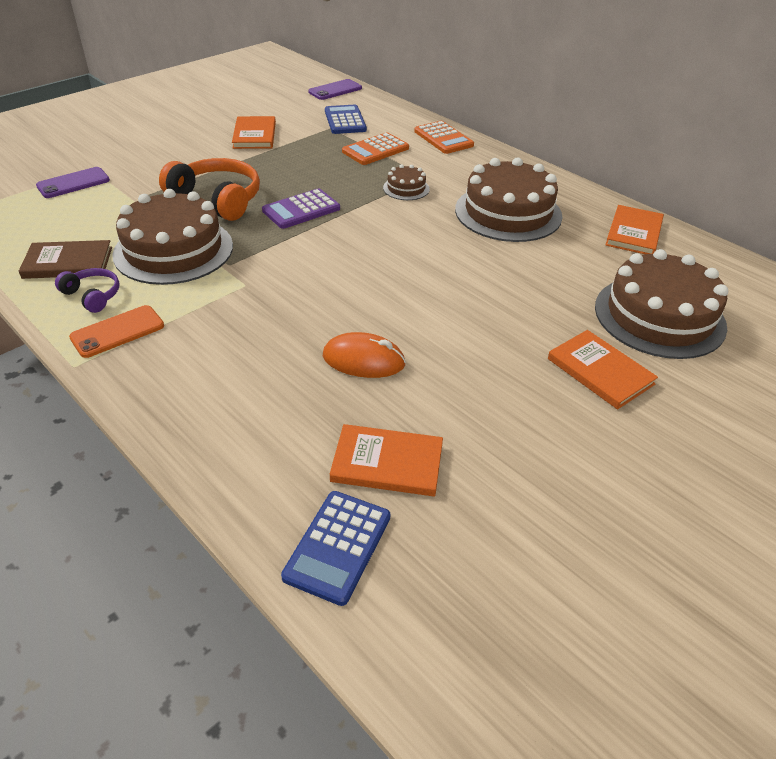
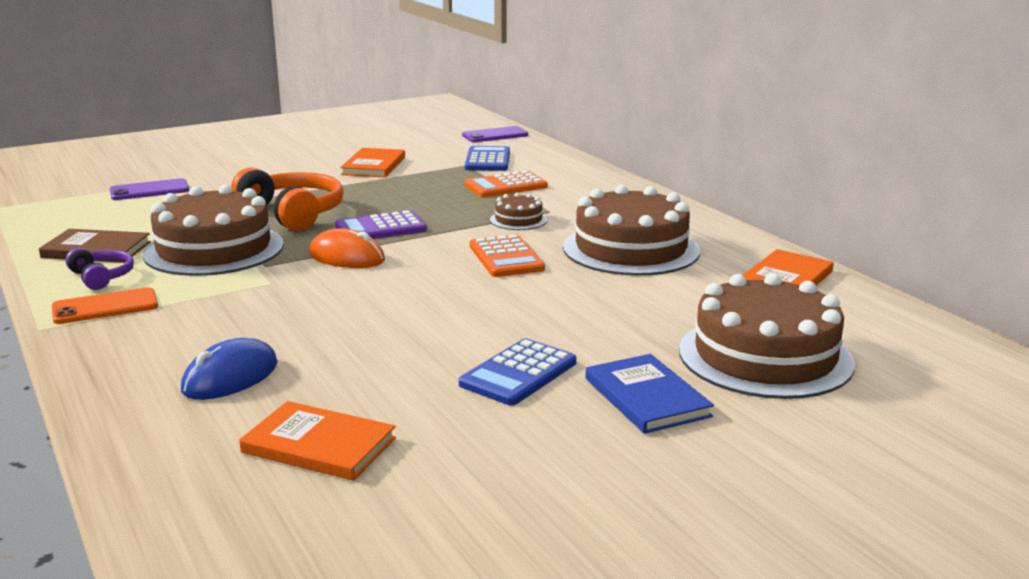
camera: 15 degrees right, 20 degrees down
blue calculator [281,491,390,606] -> blue calculator moved to [459,339,577,405]
orange mouse [323,332,406,378] -> orange mouse moved to [309,228,385,268]
orange calculator [414,121,474,154] -> orange calculator moved to [470,235,545,277]
orange book [548,330,658,409] -> blue book [586,354,714,434]
none -> blue mouse [181,338,278,400]

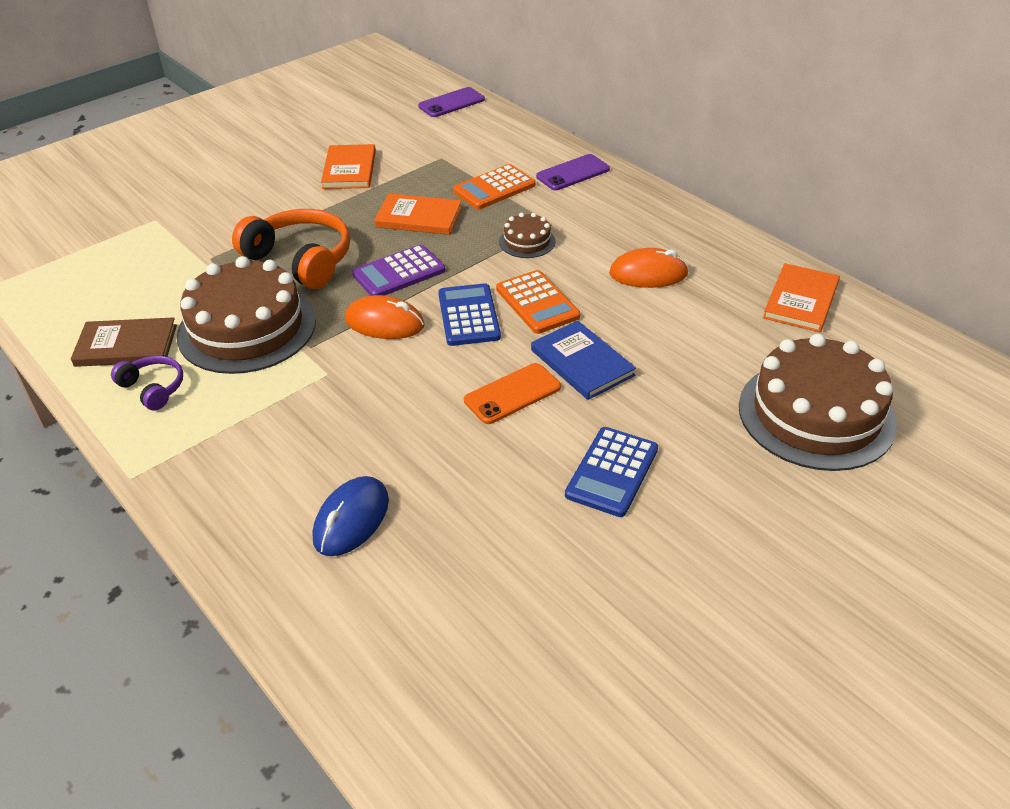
camera: 10 degrees left, 20 degrees up
orange phone [52,287,158,324] -> orange phone moved to [464,363,561,424]
purple phone [110,178,189,200] -> purple phone moved to [536,154,610,190]
orange book [239,401,396,481] -> orange book moved to [374,193,462,235]
blue calculator [465,146,510,171] -> blue calculator moved to [438,283,501,346]
brown cake [563,185,700,276] -> orange mouse [609,248,689,288]
blue book [586,354,714,434] -> blue book moved to [531,321,636,400]

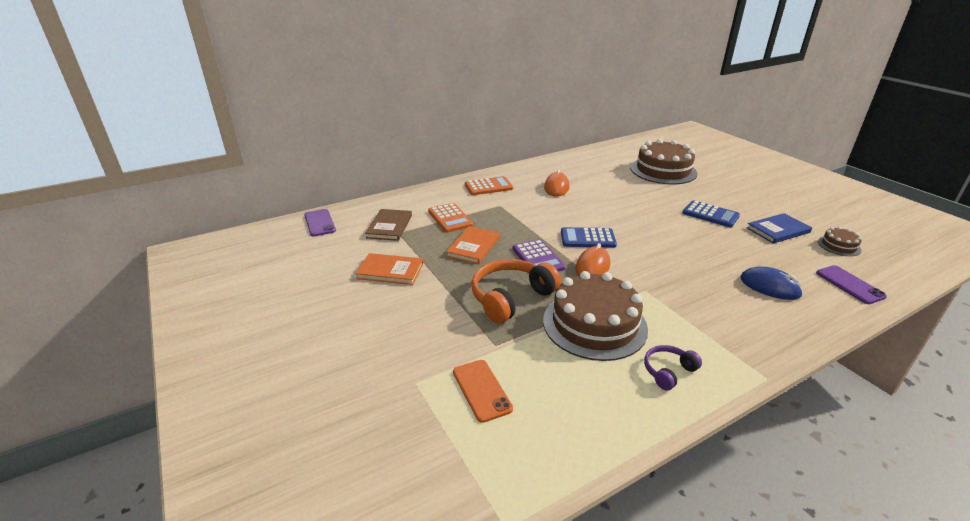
camera: 80 degrees left, 10 degrees down
brown book [71,317,177,367] -> brown book moved to [365,209,412,241]
orange phone [464,363,561,424] -> orange phone moved to [453,360,513,423]
orange calculator [496,270,581,334] -> orange calculator moved to [465,176,513,195]
brown cake [499,213,556,258] -> brown cake moved to [818,227,862,256]
blue book [531,321,636,400] -> blue book moved to [746,213,812,244]
purple phone [536,154,610,190] -> purple phone moved to [816,265,887,304]
orange book [763,263,840,332] -> none

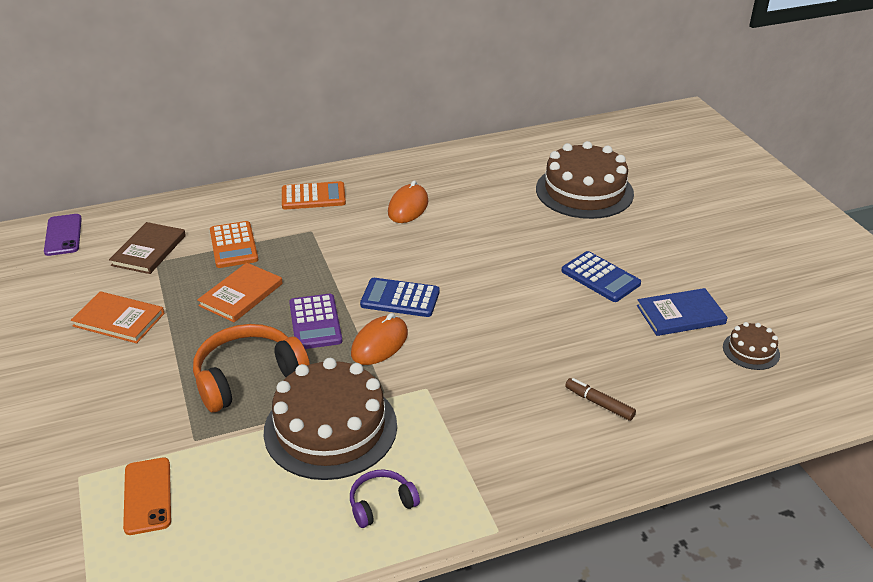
camera: 10 degrees right, 5 degrees up
blue mouse [740,267,803,300] -> brown marker [565,378,636,421]
purple phone [816,265,887,304] -> none

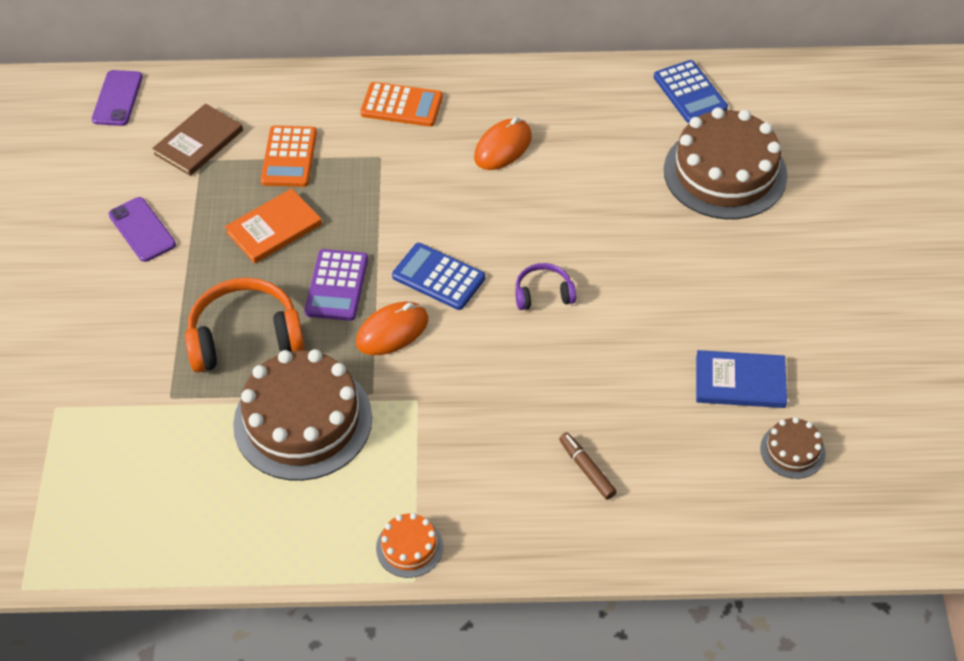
camera: 20 degrees right, 15 degrees up
orange book [71,291,164,343] -> purple phone [109,197,176,262]
orange phone [123,458,171,535] -> none
purple headphones [350,470,420,528] -> purple headphones moved to [515,263,576,310]
blue calculator [561,251,641,302] -> blue calculator moved to [654,60,728,123]
none -> orange cake [376,513,443,578]

